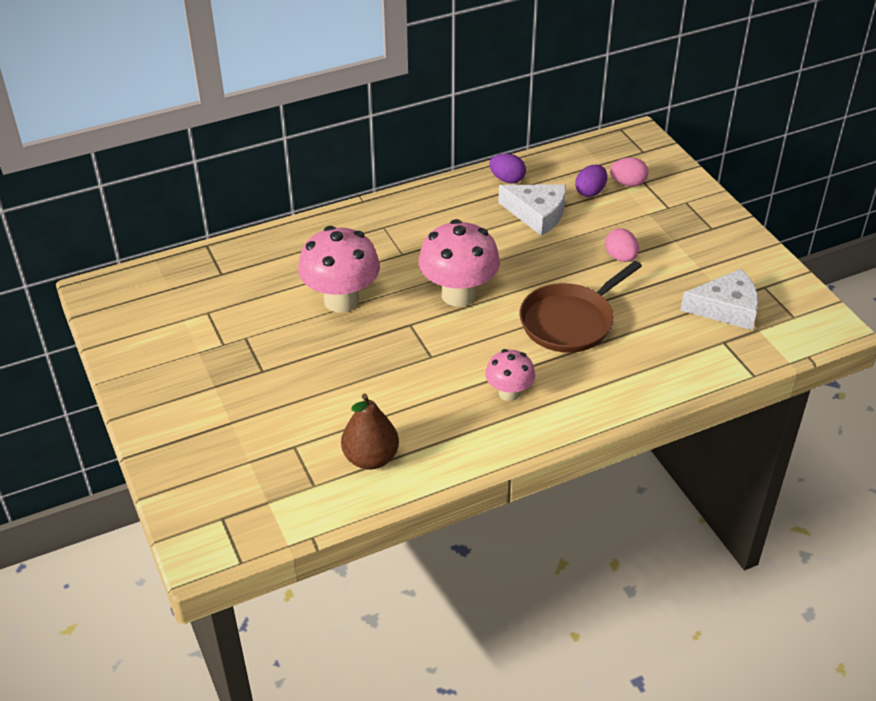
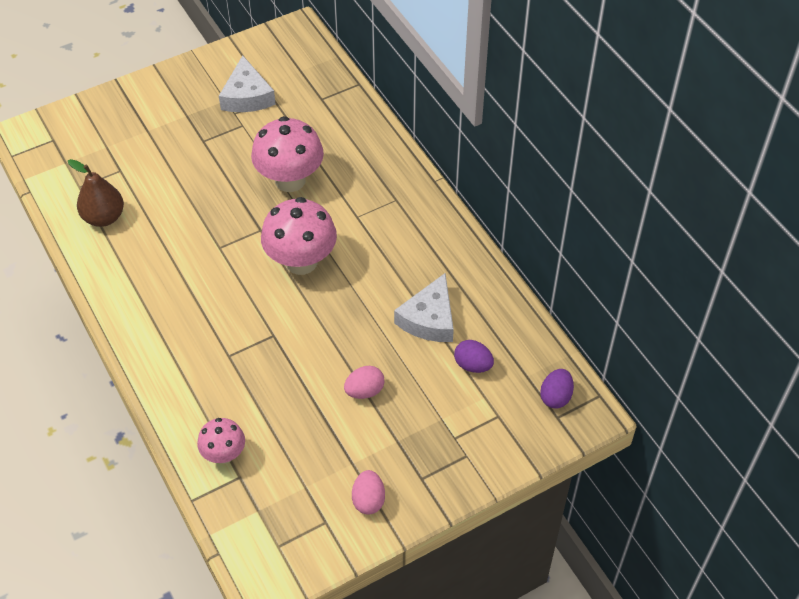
camera: 85 degrees right, 10 degrees up
pink mushroom [485,349,535,401] -> pink mushroom moved to [197,418,245,464]
purple egg [489,153,526,184] -> purple egg moved to [540,369,574,409]
brown pan [520,261,642,353] -> none
pink egg [610,157,648,187] -> pink egg moved to [352,470,385,515]
white cheese [680,269,759,330] -> white cheese moved to [219,55,276,112]

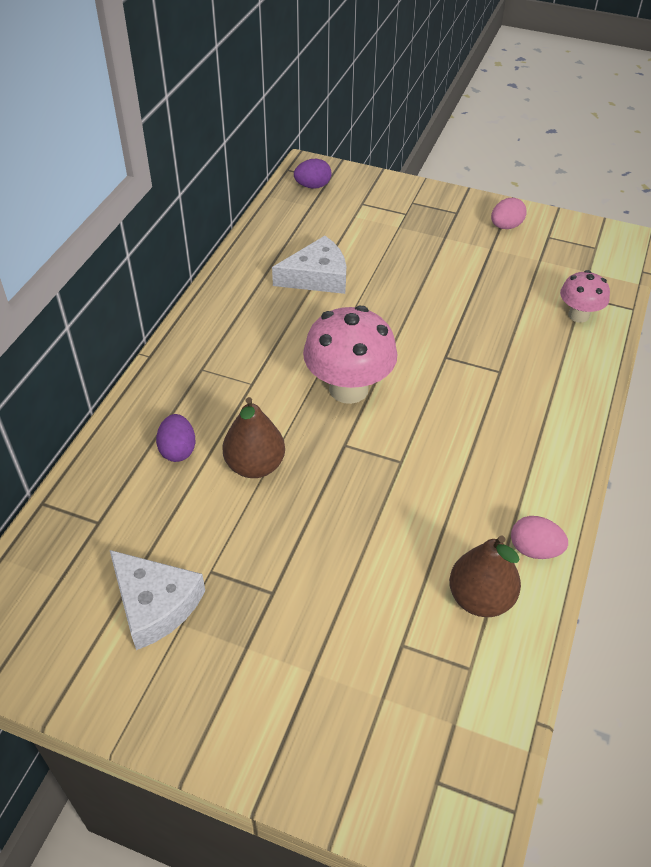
camera: 130 degrees left, 5 degrees down
white cheese [219,55,276,112] -> white cheese turned 90 degrees clockwise [110,550,205,650]
pink mushroom [251,116,324,192] -> brown pear [222,397,285,478]
pink egg [344,366,384,399] -> pink egg moved to [511,516,568,559]
purple egg [454,340,494,373] -> purple egg moved to [156,414,195,462]

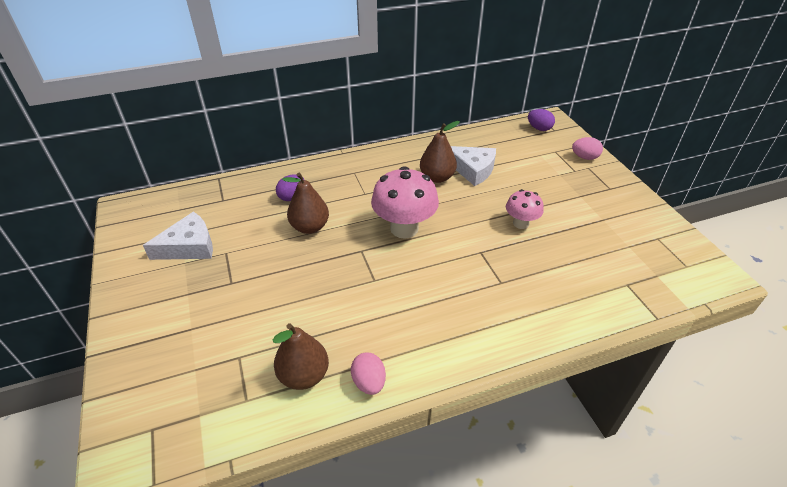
camera: 50 degrees right, 5 degrees down
white cheese [110,550,205,650] -> white cheese turned 120 degrees counterclockwise [143,211,213,260]
pink egg [491,198,527,229] -> pink egg moved to [572,137,603,160]
pink mushroom [560,270,610,323] -> pink mushroom moved to [506,189,544,229]
none -> brown pear [420,121,460,183]

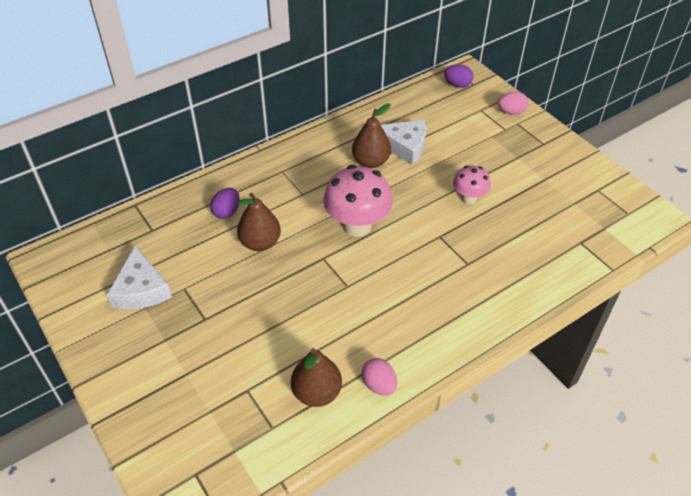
camera: 15 degrees left, 5 degrees up
white cheese [143,211,213,260] -> white cheese turned 120 degrees clockwise [107,246,172,309]

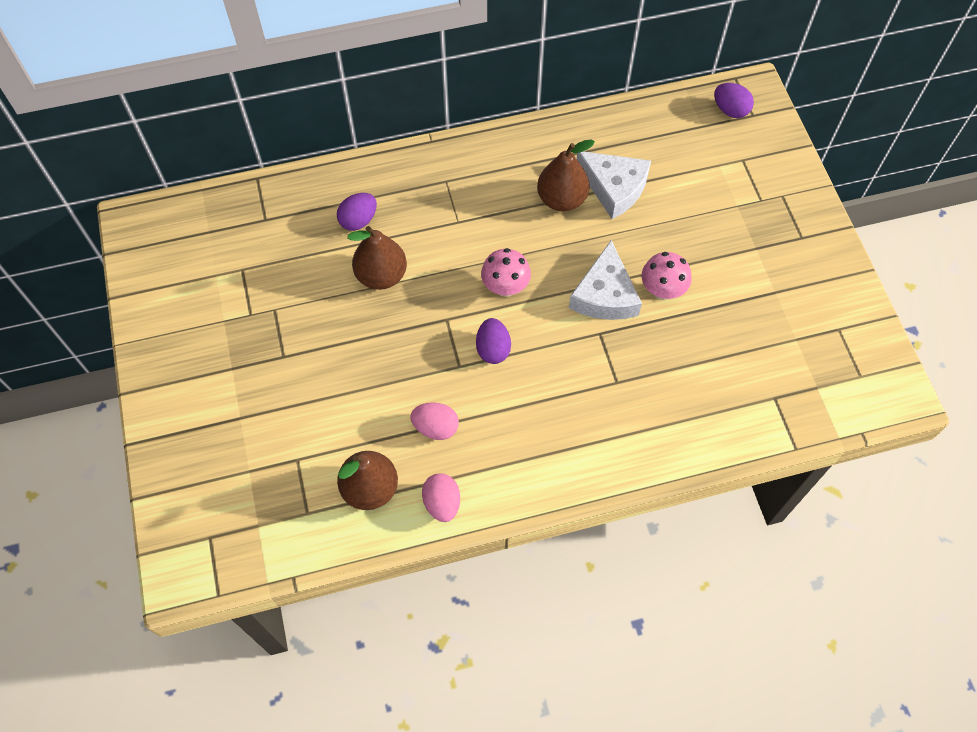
camera: 20 degrees right, 15 degrees up
white cheese [107,246,172,309] -> white cheese moved to [569,240,642,320]
pink mushroom [323,165,393,237] -> pink mushroom [481,248,531,297], size x0.57
pink egg [498,91,529,115] -> pink egg moved to [410,402,459,440]
none -> purple egg [476,318,511,364]

